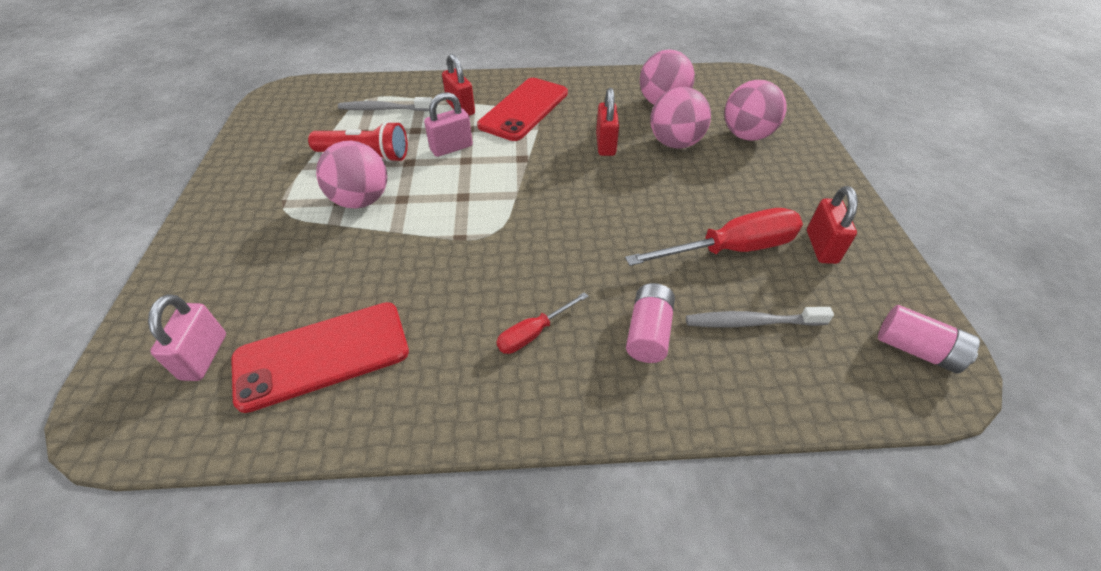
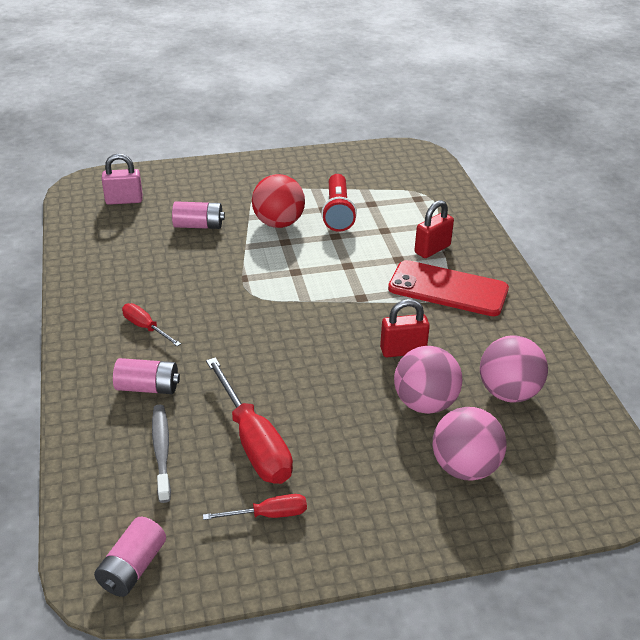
camera: 80 degrees right, 10 degrees down
red phone [231,302,409,413] -> none
pink ball [316,141,387,208] -> red ball [252,174,305,228]
grey toothbrush [338,97,432,111] -> none
pink padlock [424,92,473,157] -> none
red padlock [807,186,858,264] -> red screwdriver [203,494,307,520]
none -> pink battery [172,202,225,229]

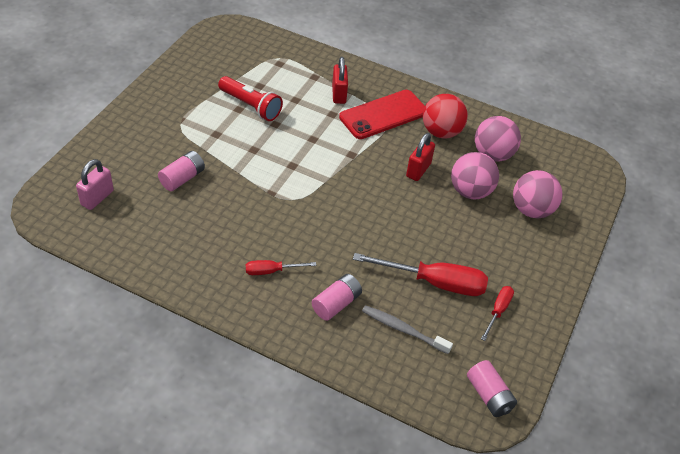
camera: 55 degrees left, 10 degrees up
red ball [252,174,305,228] -> red ball moved to [423,94,468,138]

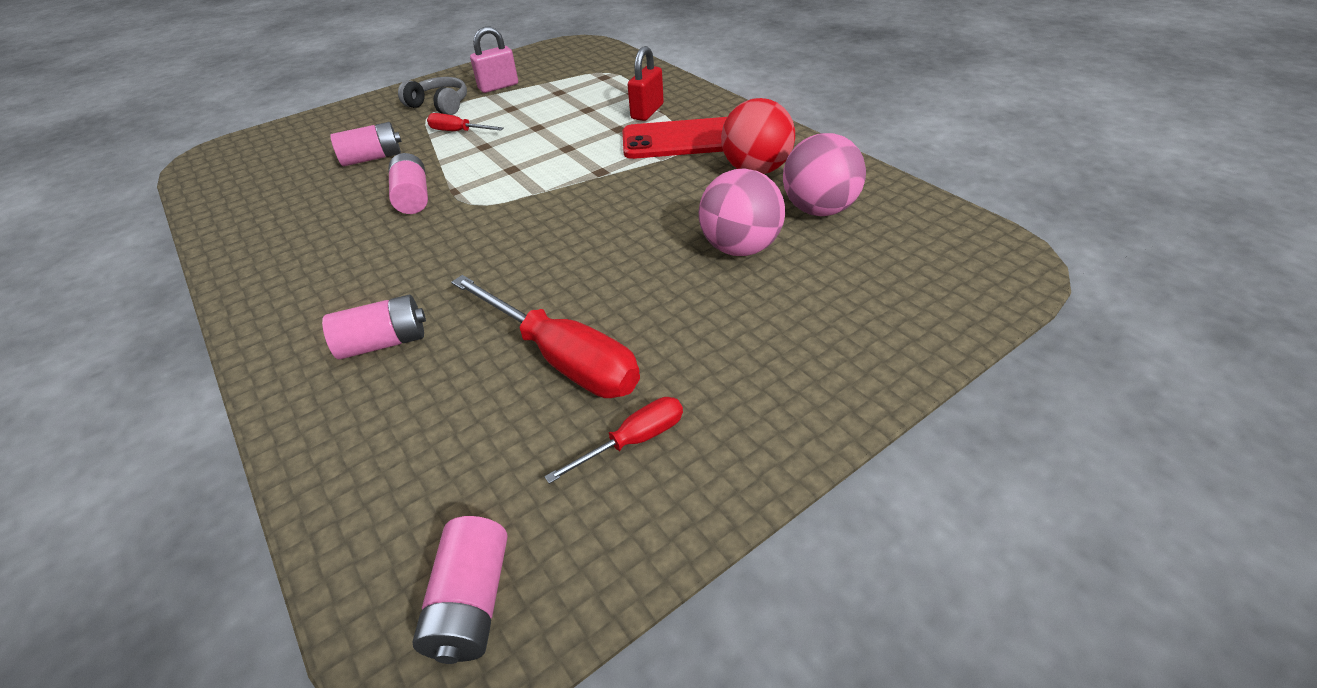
camera: 35 degrees right, 5 degrees down
pink padlock [76,159,114,210] -> pink padlock moved to [470,26,518,93]
red flashlight [218,76,283,121] -> none
red screwdriver [246,260,316,275] -> red screwdriver moved to [427,113,504,131]
grey toothbrush [362,305,453,354] -> none
red padlock [406,133,435,181] -> none
pink ball [513,170,563,219] -> none
none -> pink battery [389,153,428,214]
none -> grey headphones [398,77,467,115]

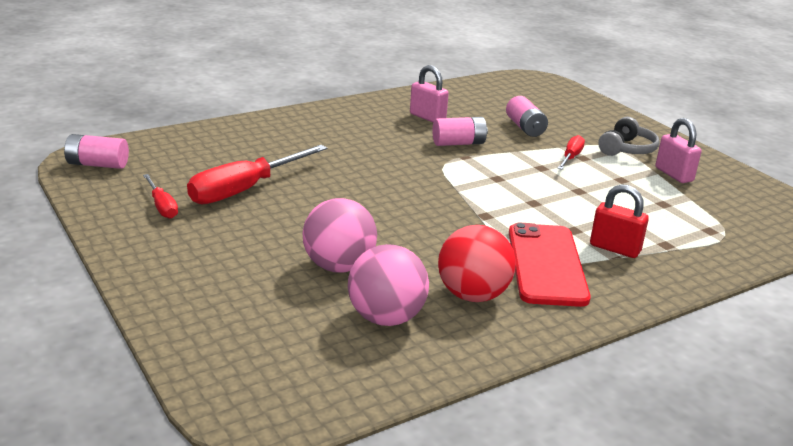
camera: 90 degrees right, 15 degrees down
pink battery [322,295,426,359] -> none
none -> pink padlock [410,65,449,122]

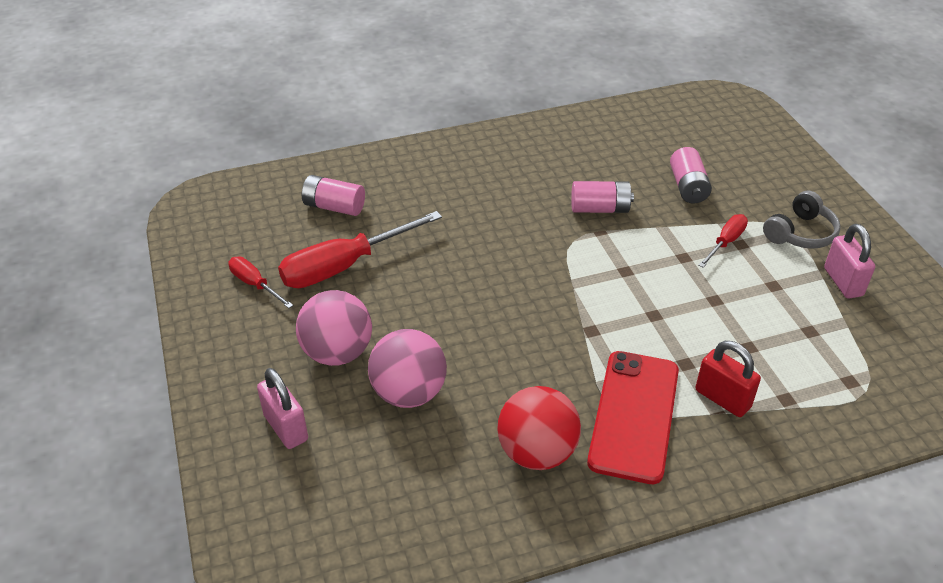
camera: 15 degrees right, 15 degrees up
pink battery [64,134,129,169] -> pink battery moved to [302,175,365,216]
red screwdriver [143,174,178,219] -> red screwdriver turned 150 degrees clockwise [228,257,293,308]
pink ball [348,244,429,326] -> pink ball moved to [296,290,372,366]
pink padlock [410,65,449,122] -> pink padlock moved to [257,368,308,449]

